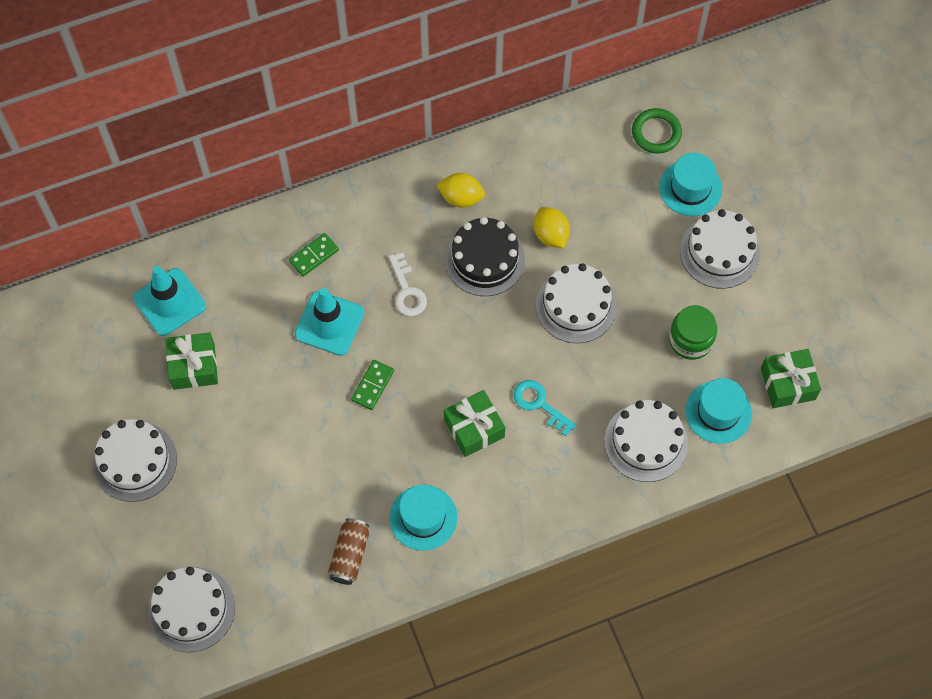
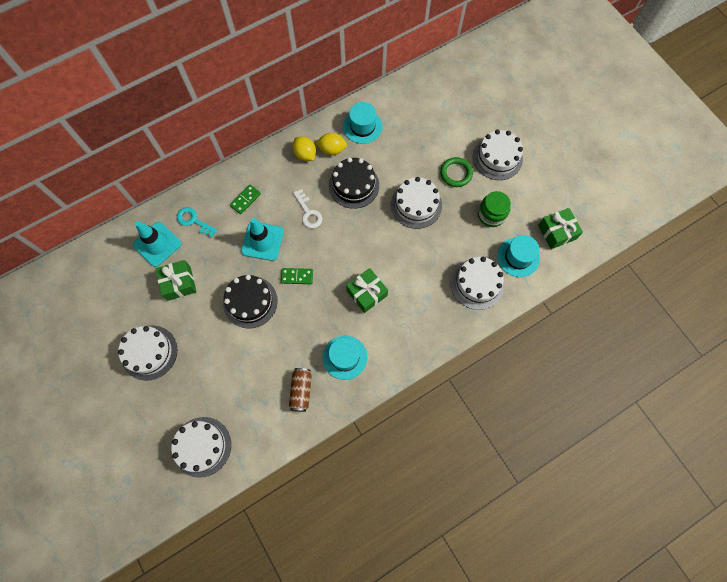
camera: 10 degrees left, 5 degrees up
green domino [351,360,394,410] -> green domino turned 75 degrees clockwise [281,268,313,284]
turquoise key [513,380,577,436] -> turquoise key moved to [177,207,218,238]
yellow lemon [534,207,570,248] -> yellow lemon moved to [293,137,316,161]
green ring [632,108,682,154] -> green ring moved to [440,157,473,187]
turquoise hat [659,153,722,216] -> turquoise hat moved to [343,102,382,144]
none -> black cake [223,275,278,329]

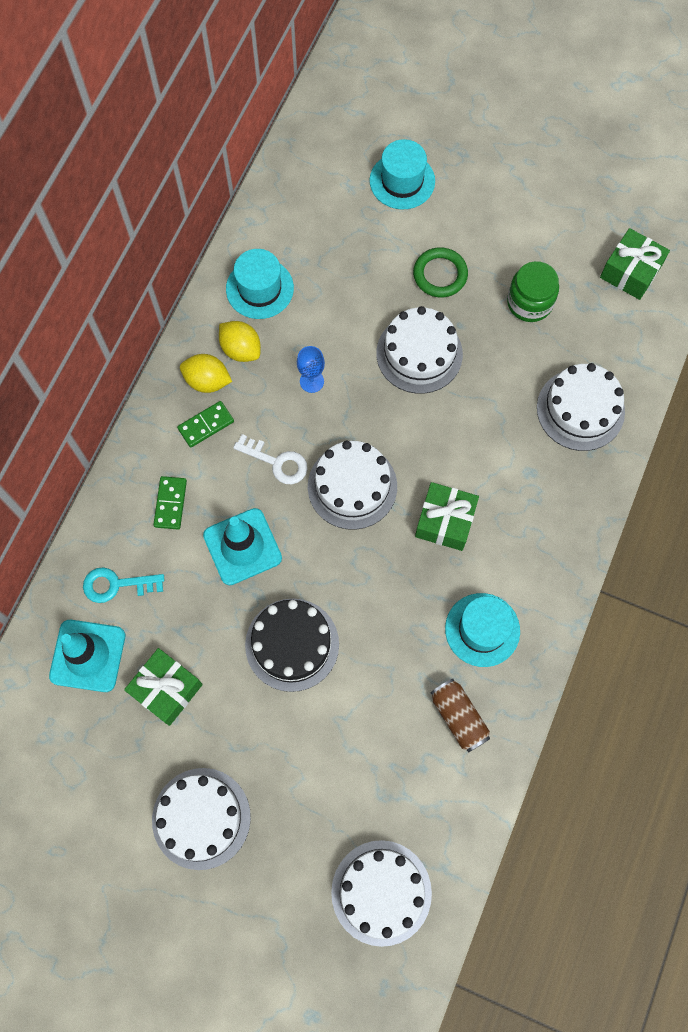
camera: 35 degrees left, 0 degrees up
green domino [281,268,313,284] -> green domino moved to [177,401,234,447]
yellow lemon [316,133,347,155] -> yellow lemon turned 75 degrees clockwise [219,321,261,362]
black cake [329,157,379,209] -> blue goblet [297,346,325,393]
white cake [473,130,523,180] -> white cake moved to [308,441,397,530]
turquoise hat [497,235,540,277] -> turquoise hat moved to [370,139,435,209]

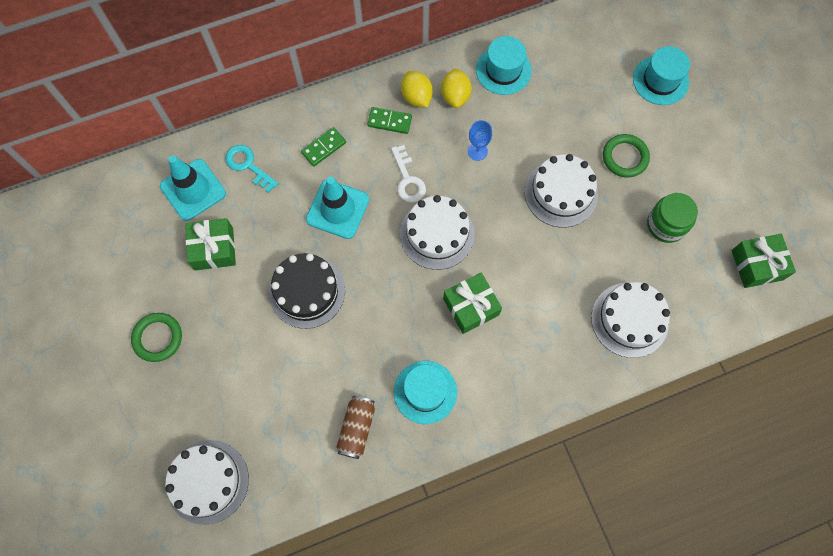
camera: 45 degrees right, 0 degrees up
white cake [152,768,251,870] -> green ring [131,313,182,362]

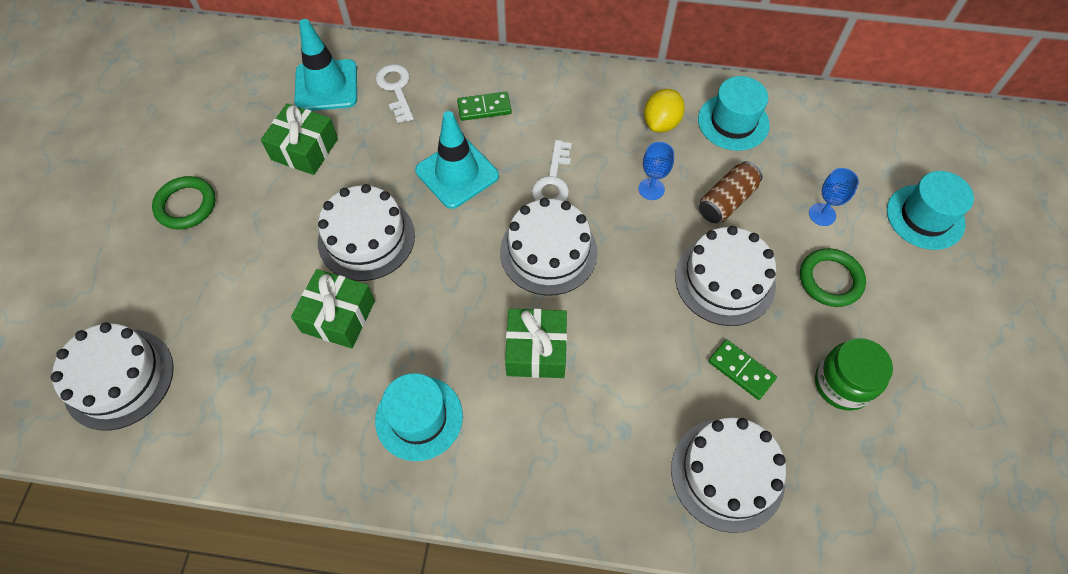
camera: 30 degrees right, 10 degrees down
turquoise key [225,145,279,193] -> white key [376,64,414,123]
black cake [269,253,345,329] -> white cake [318,184,415,281]
brown can [336,396,375,459] -> brown can moved to [699,161,762,223]
green domino [367,107,412,134] -> green domino moved to [708,339,777,400]
yellow lemon [401,71,433,108] -> none
green gift [732,234,796,288] -> green gift moved to [291,269,375,349]
none -> blue goblet [809,168,859,226]

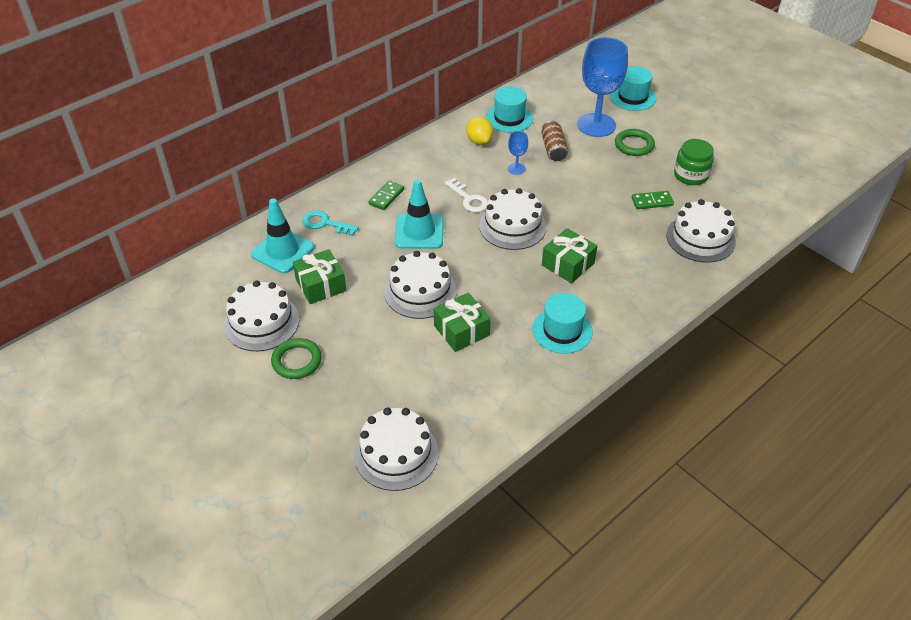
camera: 50 degrees left, 15 degrees down
white key [376,64,414,123] -> turquoise key [302,210,359,236]
white cake [675,226,776,326] -> white cake moved to [224,281,299,351]
blue goblet [809,168,859,226] -> blue goblet [577,37,628,137], size x2.29

